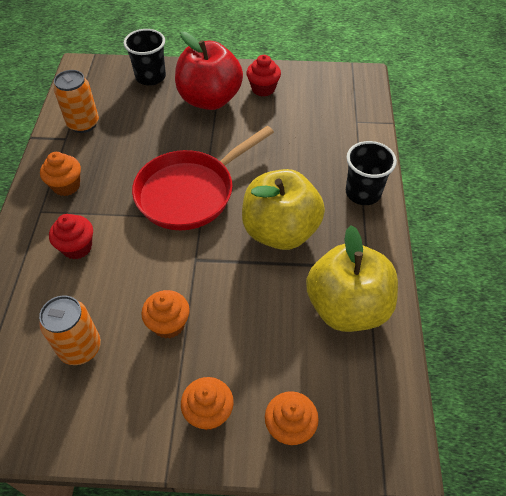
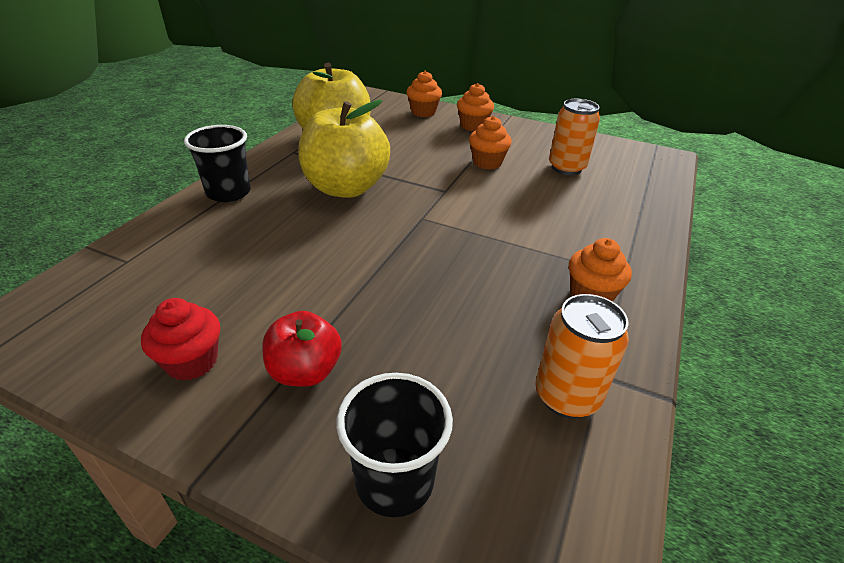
camera: 160 degrees left, 15 degrees down
red cupcake [49,214,93,259] -> none
red pan [132,126,274,230] -> none
red apple [175,32,243,110] -> red apple [262,311,341,387], size x0.55

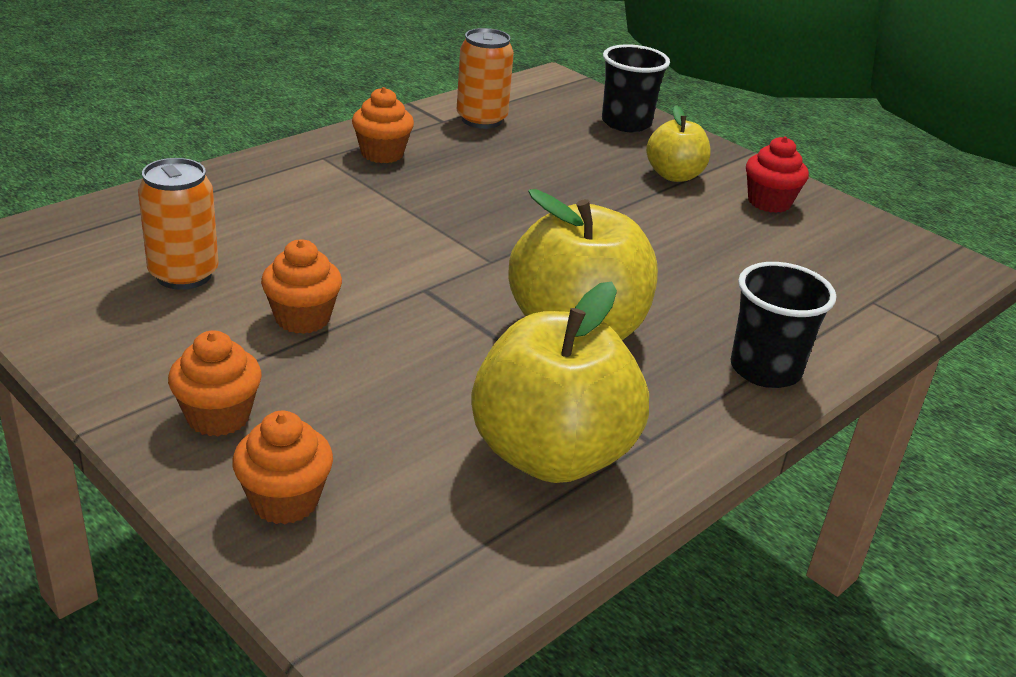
camera: 160 degrees left, 5 degrees down
red apple [262,311,341,387] -> yellow apple [646,105,711,182]

